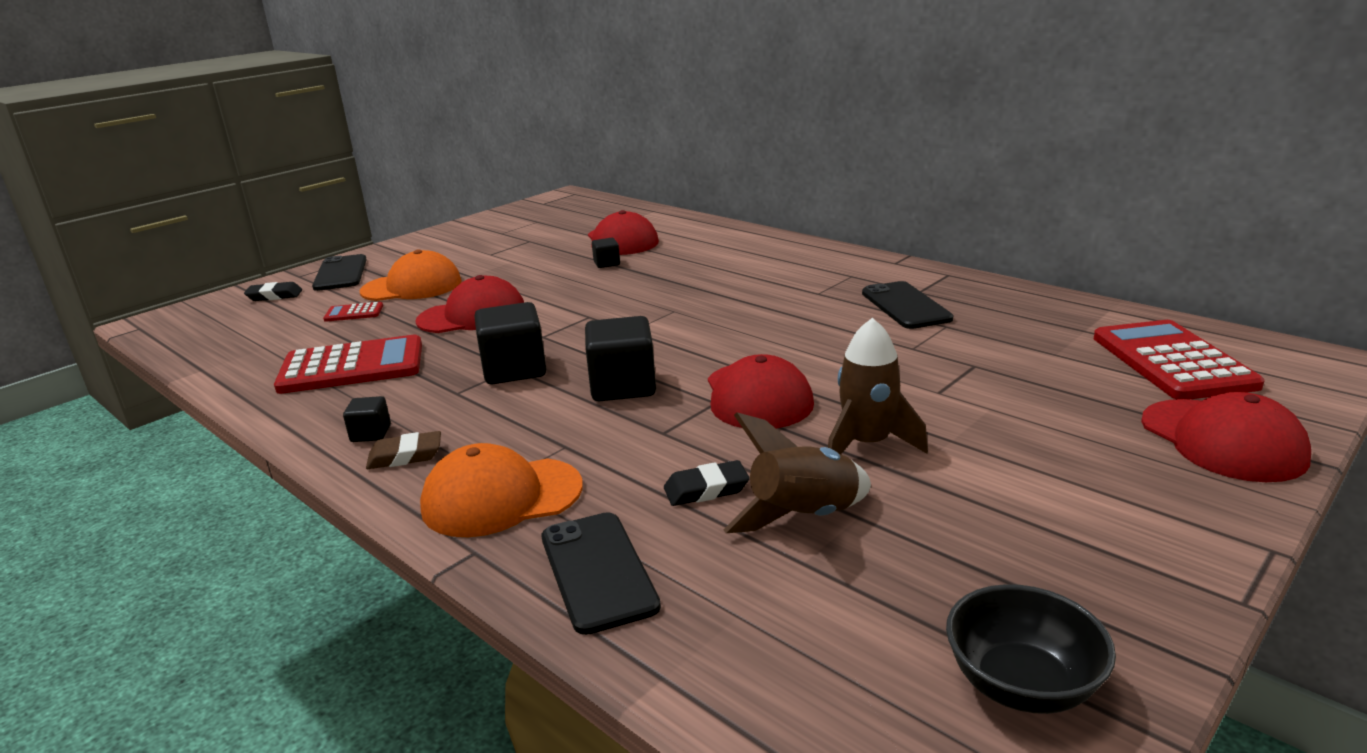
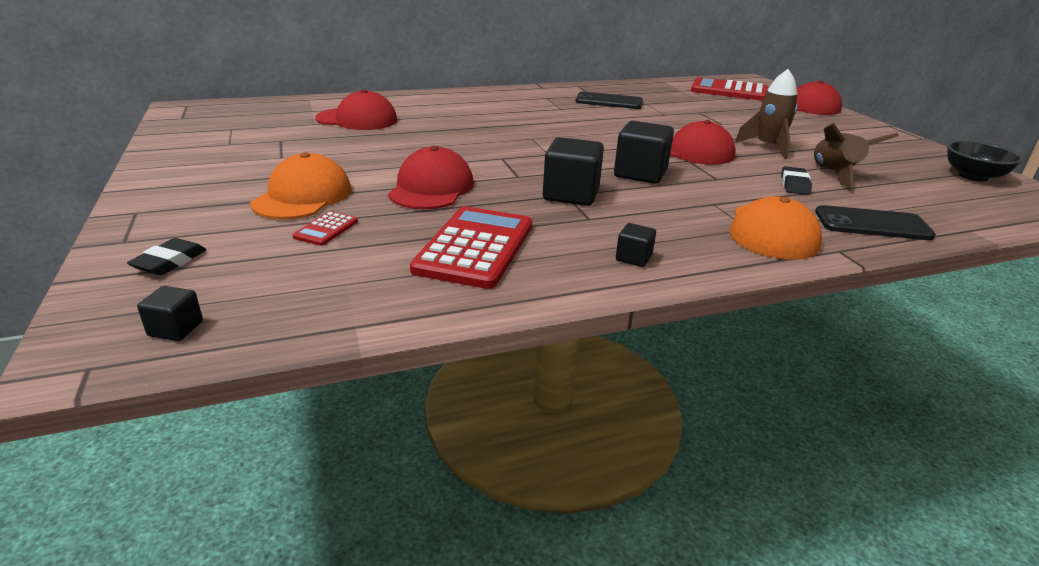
camera: 65 degrees left, 5 degrees up
black phone [312,254,367,291] -> none
brown eraser [366,431,441,469] -> none
black cube [592,238,620,268] -> black cube moved to [137,286,203,341]

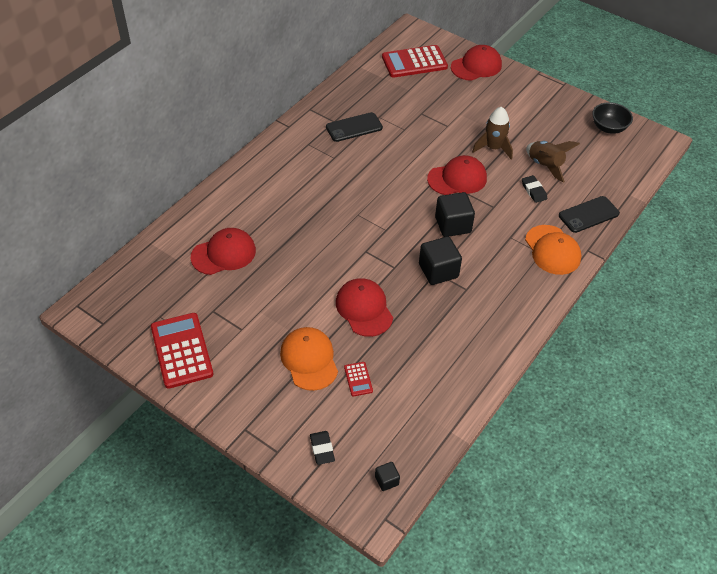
camera: 35 degrees left, 20 degrees up
red calculator [410,206,532,289] -> red calculator moved to [151,313,213,389]
black cube [616,223,656,267] -> none

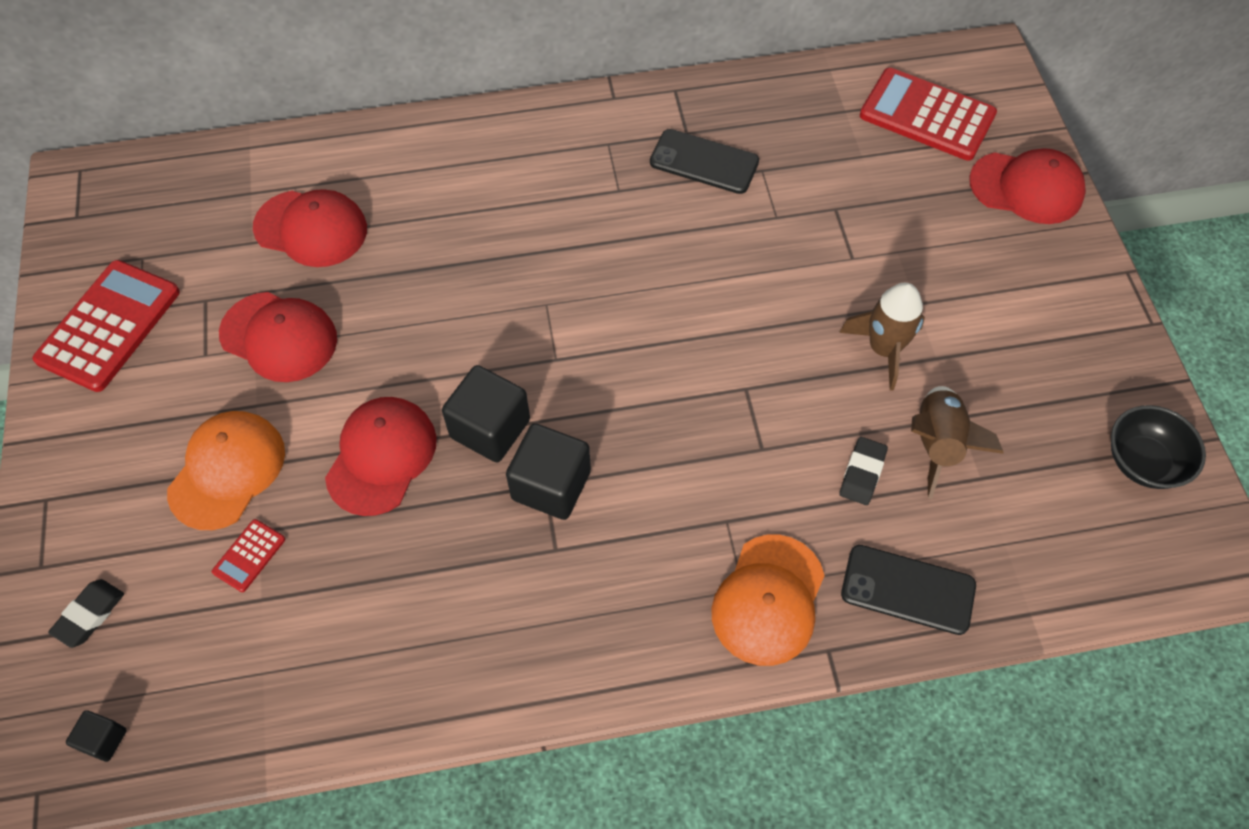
camera: 45 degrees right, 10 degrees up
red cap [427,155,487,195] -> red cap moved to [219,292,337,382]
black cube [435,192,475,237] -> black cube moved to [442,365,530,462]

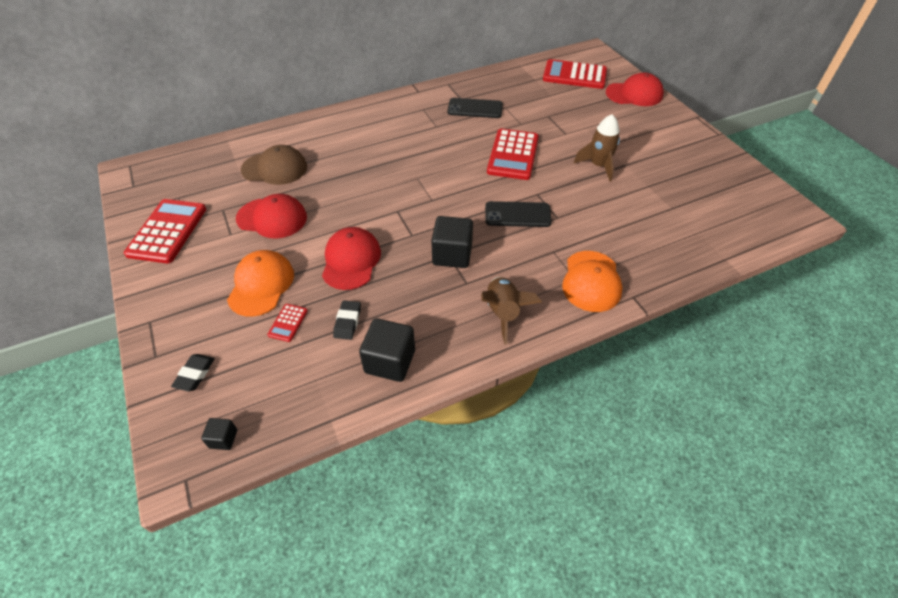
camera: 15 degrees left, 10 degrees down
red cap [253,189,367,267] -> brown cap [241,145,307,185]
black cube [442,365,530,462] -> black cube moved to [359,318,415,382]
black eraser [839,437,888,505] -> black eraser moved to [333,300,361,340]
black phone [841,545,976,635] -> black phone moved to [485,201,552,227]
brown rocket [911,386,1004,499] -> brown rocket moved to [481,277,542,344]
black bowl [1111,405,1206,489] -> none
none -> red calculator [487,129,539,180]

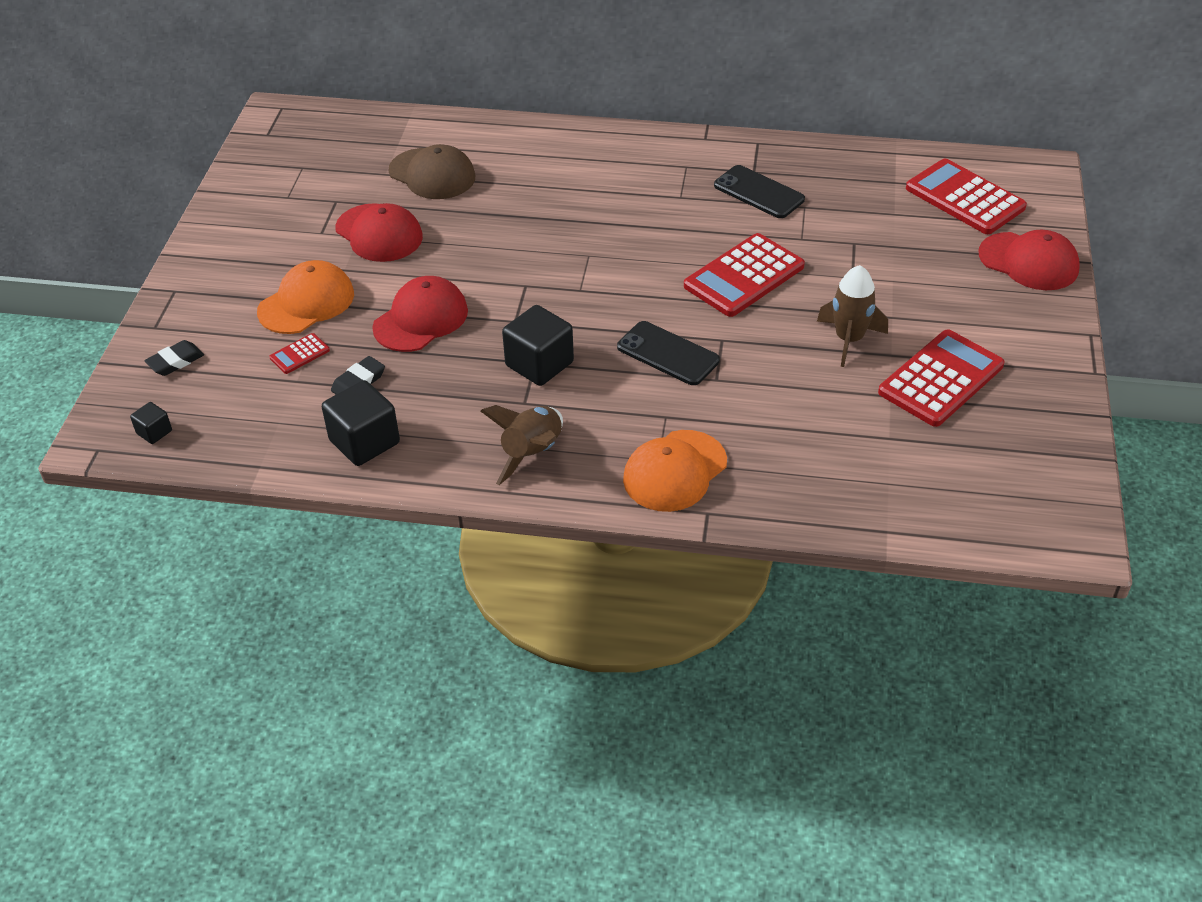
camera: 35 degrees right, 5 degrees down
red calculator [124,199,206,263] -> red calculator moved to [878,330,1004,427]

